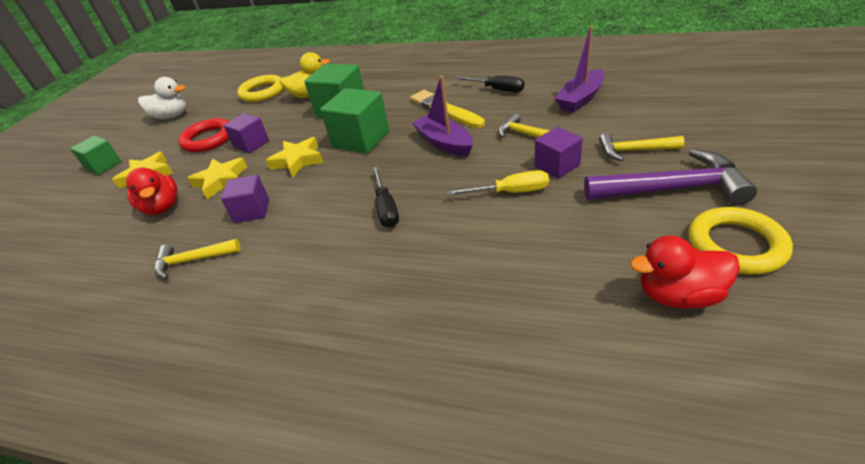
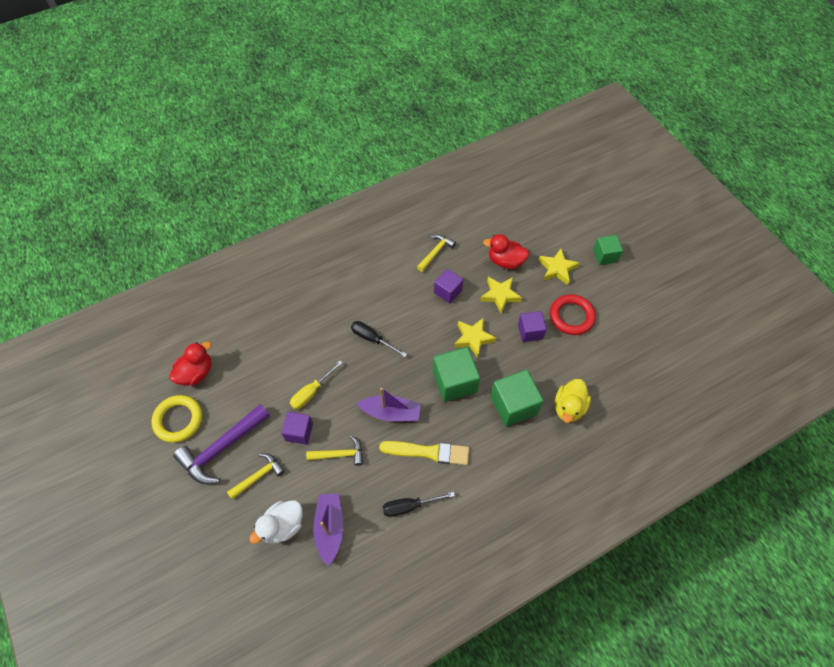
camera: 130 degrees right, 20 degrees up
white duck [138,77,187,119] -> white duck moved to [249,500,303,544]
yellow ring [237,75,284,102] -> none

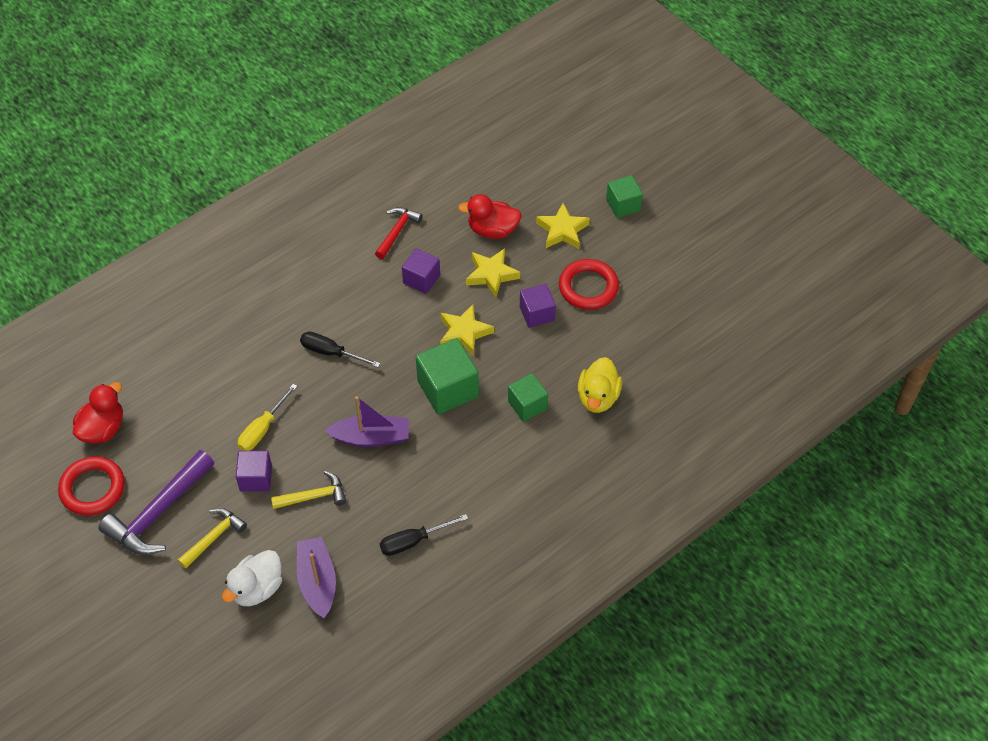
camera: 10 degrees left, 5 degrees down
yellow ring [151,395,202,443] -> red ring [58,456,125,516]
yellow brush [379,441,469,465] -> none
yellow hammer [417,234,456,272] -> red hammer [375,207,423,259]
green cube [490,370,544,427] -> green cube [508,373,548,422], size x0.62

